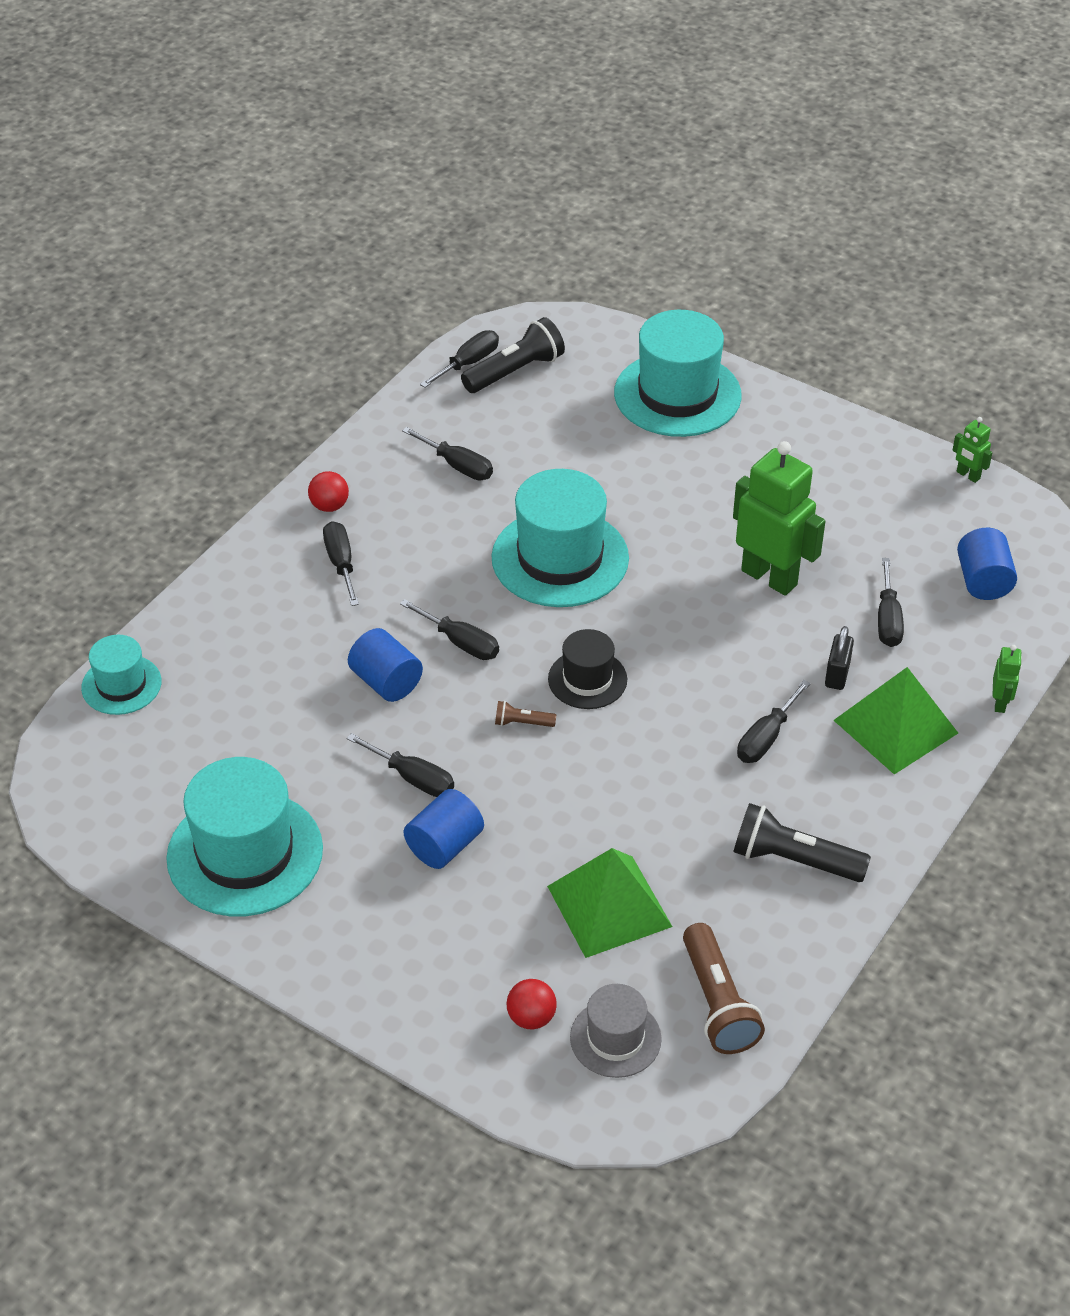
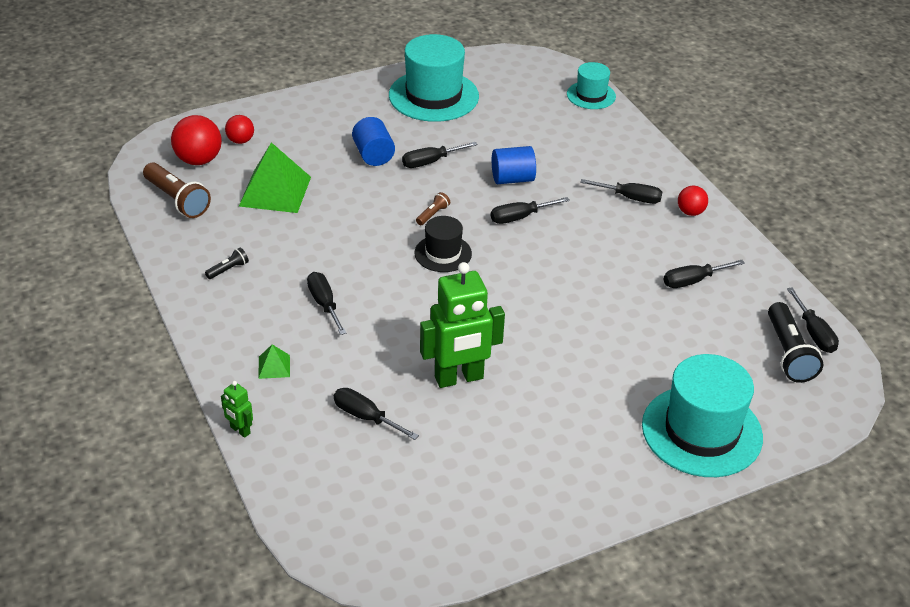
camera: 120 degrees right, 5 degrees down
turquoise hat [491,469,629,607] -> none
grey hat [570,984,662,1078] -> red ball [171,115,222,165]
brown flashlight [683,923,765,1054] -> brown flashlight turned 150 degrees counterclockwise [143,162,211,218]
black flashlight [733,803,871,882] -> black flashlight [205,248,249,279], size x0.48
black padlock [825,626,854,690] -> none
green pyramid [833,667,958,774] -> green pyramid [258,345,290,379], size x0.45
green robot [952,417,992,483] -> none
blue cylinder [957,528,1017,600] -> none

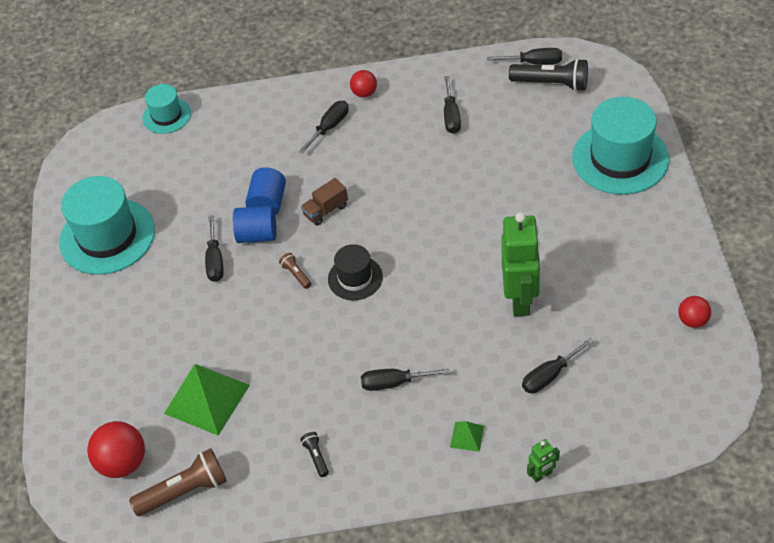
camera: 65 degrees left, 10 degrees up
red ball [225,115,254,144] -> red ball moved to [678,296,711,328]
blue cylinder [352,117,395,166] -> blue cylinder moved to [233,206,276,243]
black screwdriver [491,197,570,224] -> brown truck [301,178,348,225]

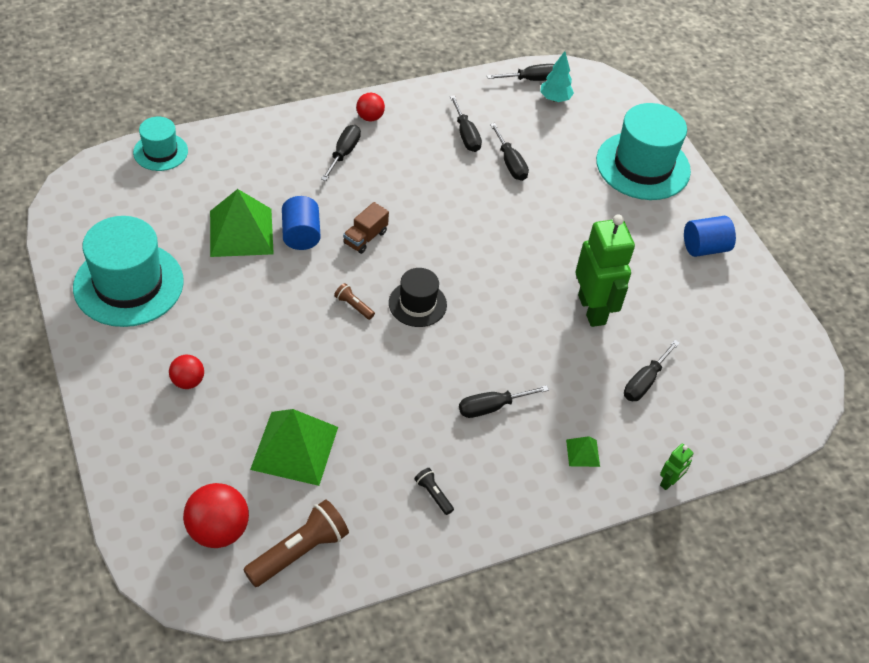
camera: 25 degrees left, 0 degrees up
black screwdriver [205,215,224,282] -> black screwdriver moved to [490,123,529,181]
blue cylinder [233,206,276,243] -> blue cylinder moved to [684,216,736,257]
black flashlight [509,58,588,92] -> turquoise tree [540,51,574,102]
red ball [678,296,711,328] -> red ball moved to [169,355,204,389]
none -> green pyramid [210,189,274,257]

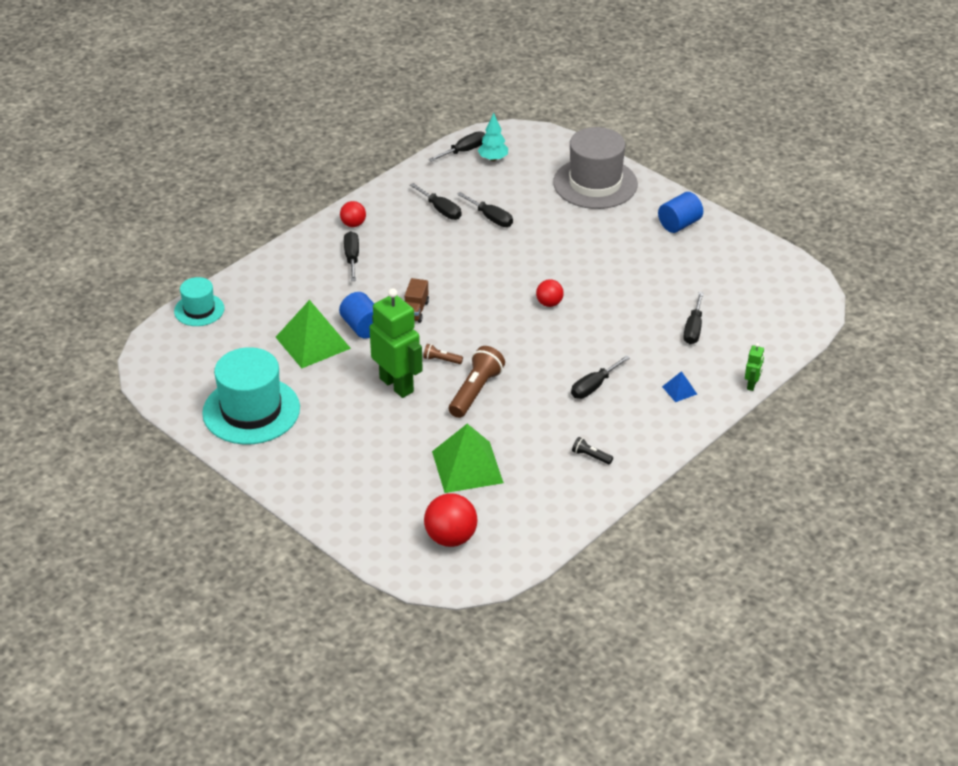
camera: 20 degrees left, 10 degrees down
red ball [169,355,204,389] -> red ball moved to [536,279,564,307]
brown flashlight [243,500,349,587] -> brown flashlight moved to [449,346,505,418]
black hat [389,268,447,327] -> none
green pyramid [566,436,600,467] -> blue pyramid [662,371,697,402]
green robot [576,214,635,327] -> green robot moved to [370,288,423,398]
turquoise hat [596,103,691,200] -> grey hat [553,127,638,209]

